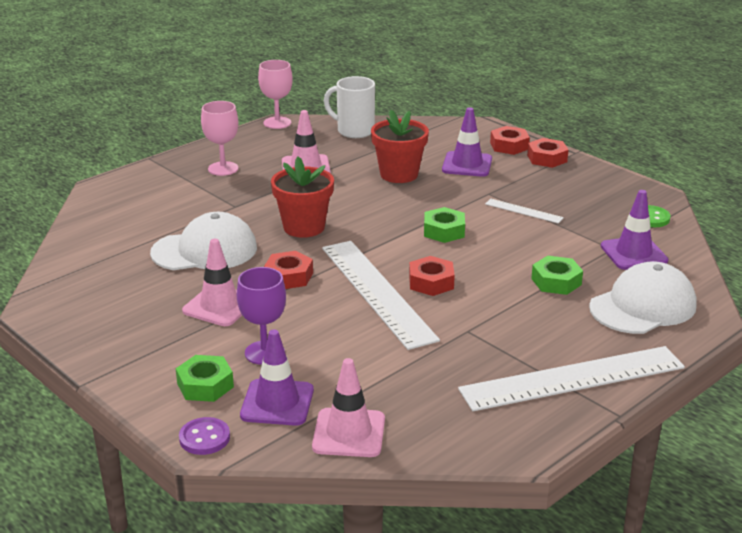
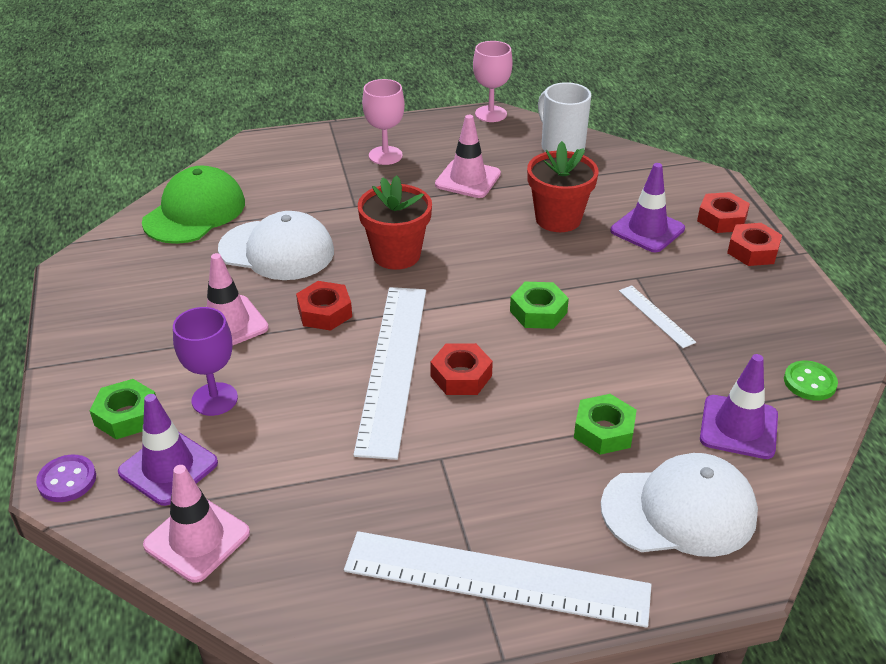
camera: 30 degrees right, 10 degrees up
none -> green cap [142,165,245,244]

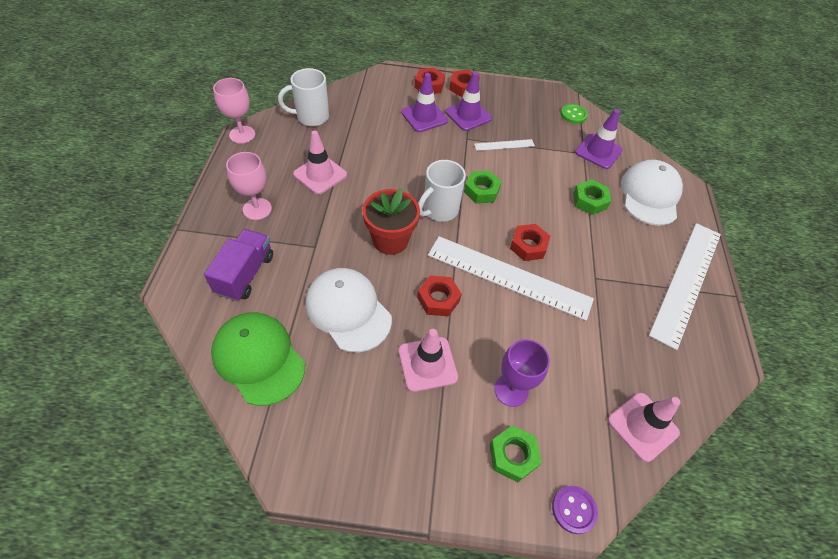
camera: 75 degrees left, 15 degrees up
purple traffic cone [118,394,218,506] -> purple traffic cone moved to [445,72,492,131]
white cap [218,211,334,280] -> white cap turned 75 degrees counterclockwise [305,268,392,352]
red flower pot [527,141,599,232] -> none
none -> purple truck [204,229,273,301]
none -> white mug [418,160,466,222]

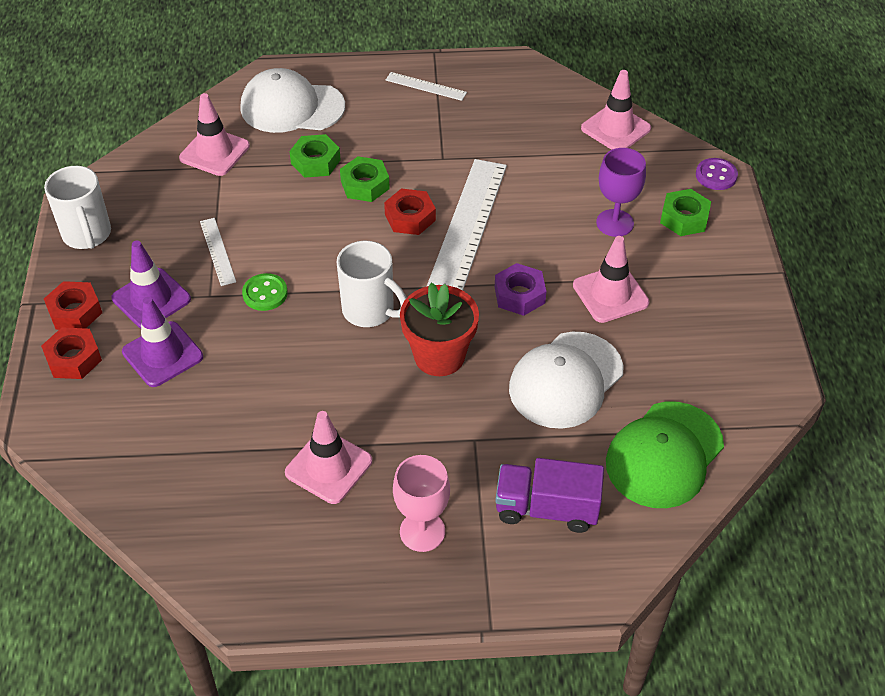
camera: 95 degrees left, 5 degrees down
pink goblet [213,78,255,144] -> none
white mug [278,68,329,126] -> white mug moved to [44,166,111,249]
red nut [417,275,462,316] -> purple nut [495,263,546,316]
green nut [464,171,502,204] -> green nut moved to [340,156,390,202]
green button [561,104,588,124] -> green button moved to [242,273,288,311]
purple traffic cone [575,109,623,169] -> pink traffic cone [179,93,250,176]
white ruler [649,223,721,350] -> white ruler [386,72,467,101], size x0.44

